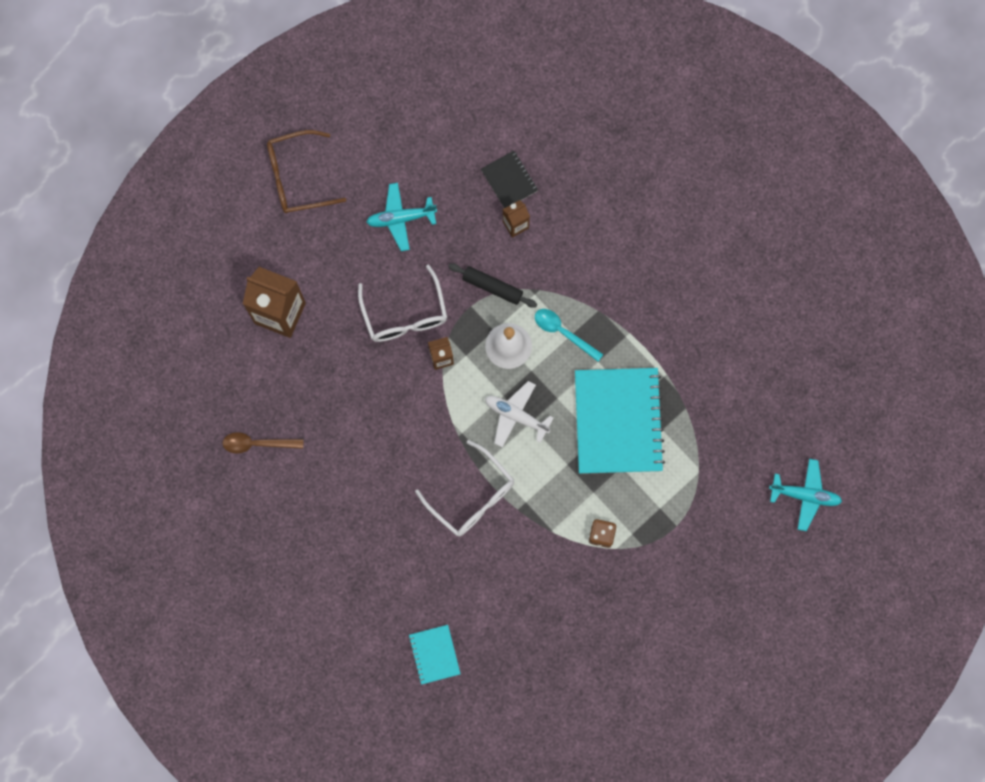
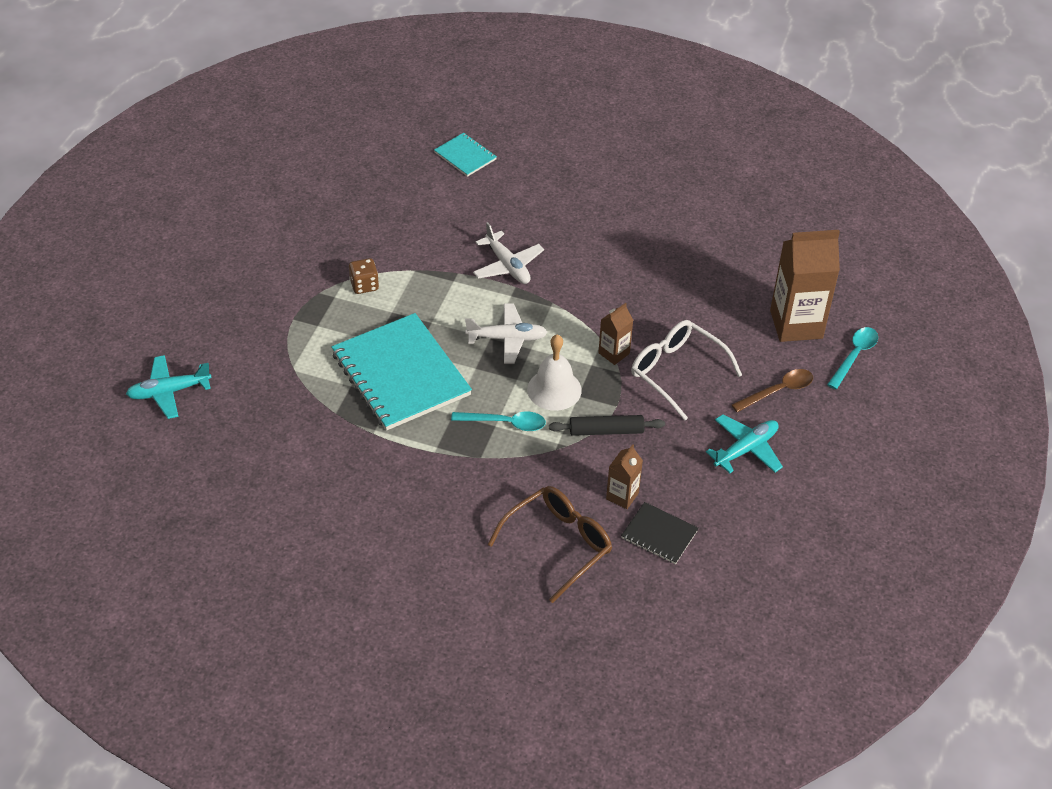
camera: 150 degrees right, 30 degrees down
brown spoon [223,432,303,453] -> brown spoon moved to [732,369,813,412]
brown glasses [267,130,346,213] -> brown glasses moved to [487,486,612,603]
white glasses [415,440,514,537] -> white plane [473,222,544,284]
none -> turquoise spoon [827,327,878,389]

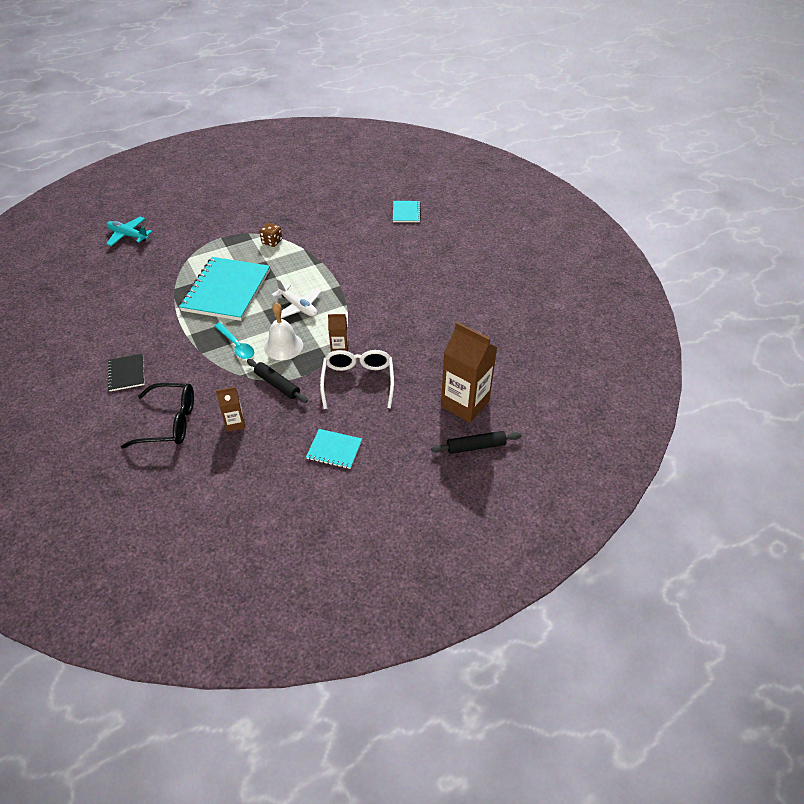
camera: 45 degrees right, 0 degrees up
white plane [473,222,544,284] -> none
brown glasses [487,486,612,603] -> black glasses [121,383,194,449]
black notebook [621,502,699,564] -> black notebook moved to [107,354,145,391]
turquoise plane [706,414,783,474] -> turquoise notebook [306,429,362,469]
brown spoon [732,369,813,412] -> none
turquoise spoon [827,327,878,389] -> black rolling pin [431,431,522,454]

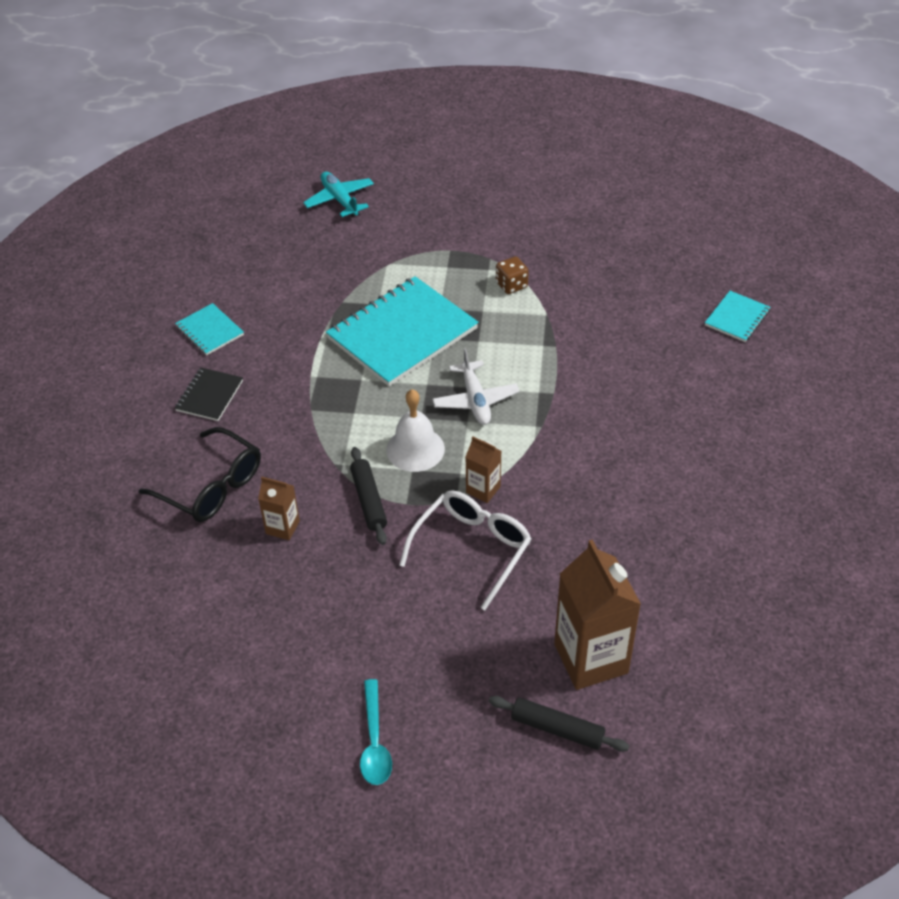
camera: 35 degrees right, 0 degrees up
turquoise spoon [214,323,254,359] -> turquoise spoon moved to [360,679,392,785]
turquoise notebook [306,429,362,469] -> turquoise notebook moved to [175,303,244,355]

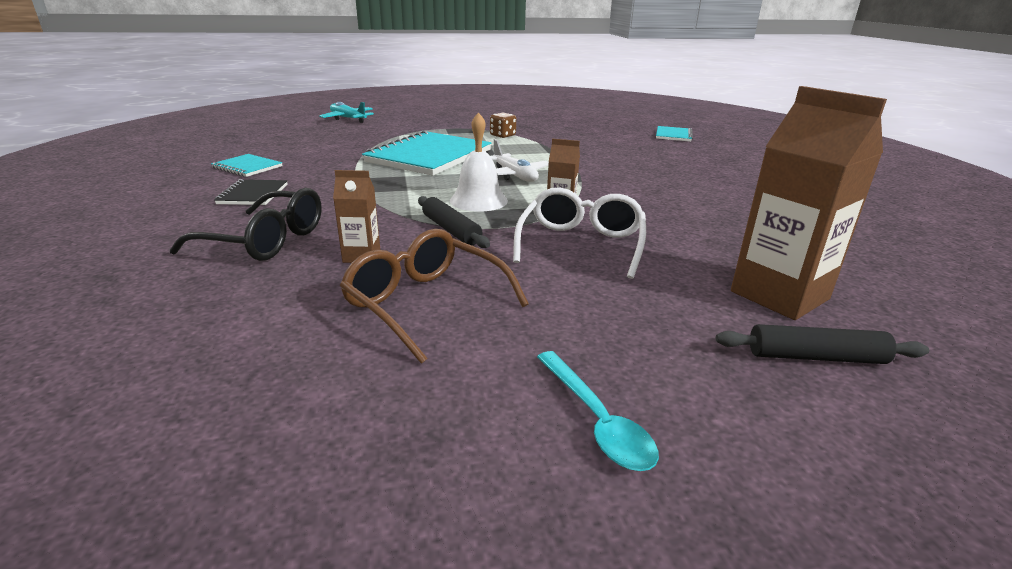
camera: 20 degrees left, 20 degrees down
none -> brown glasses [340,229,529,364]

